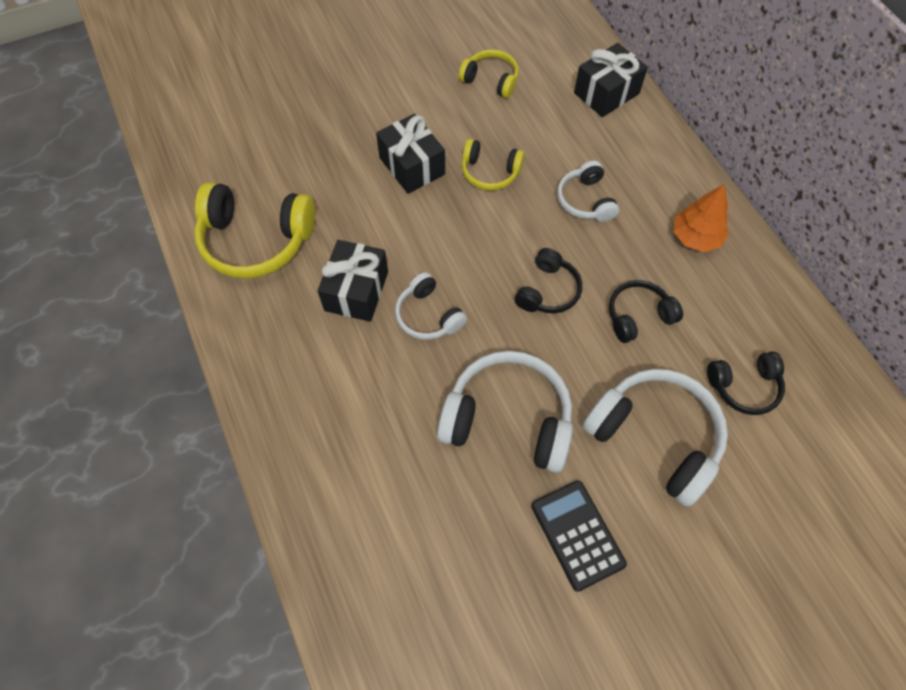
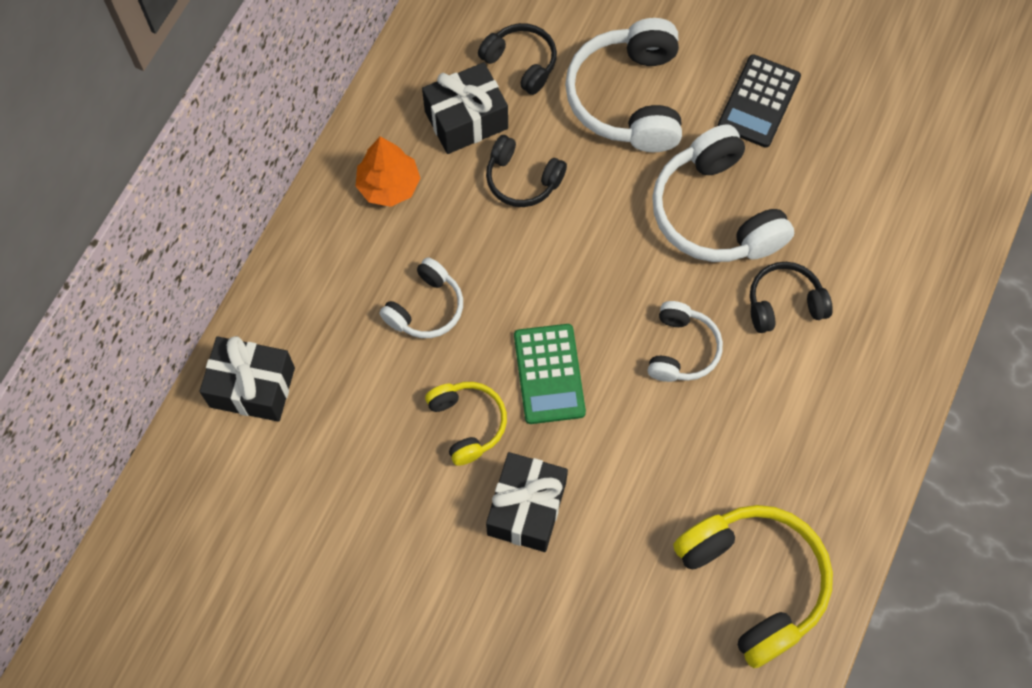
camera: 130 degrees left, 5 degrees up
black gift [318,240,388,322] -> black gift moved to [422,62,508,154]
yellow headphones [458,49,519,98] -> none
black headphones [515,248,582,313] -> black headphones moved to [750,262,833,333]
none -> green calculator [514,324,586,424]

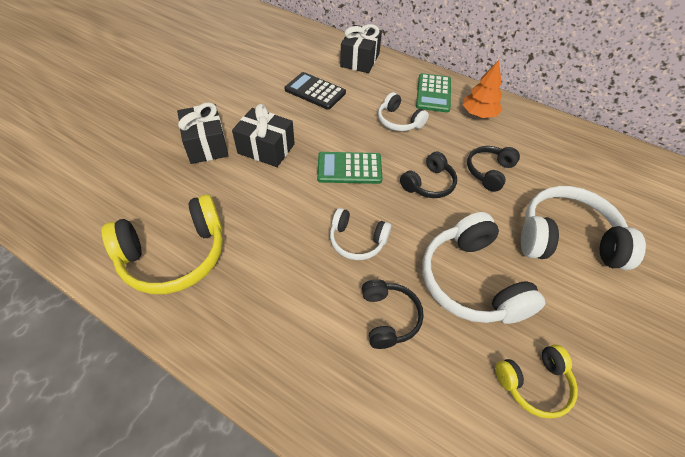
camera: 95 degrees right, 15 degrees down
black gift [422,62,508,154] -> black gift moved to [177,102,229,164]
yellow headphones [425,382,507,466] -> yellow headphones moved to [495,344,578,419]
black headphones [478,23,557,95] -> black headphones moved to [400,152,457,198]
white headphones [652,125,794,262] -> white headphones turned 90 degrees counterclockwise [422,212,545,324]
black calculator [718,54,801,148] -> black calculator moved to [284,72,346,110]
none -> green calculator [416,73,451,113]

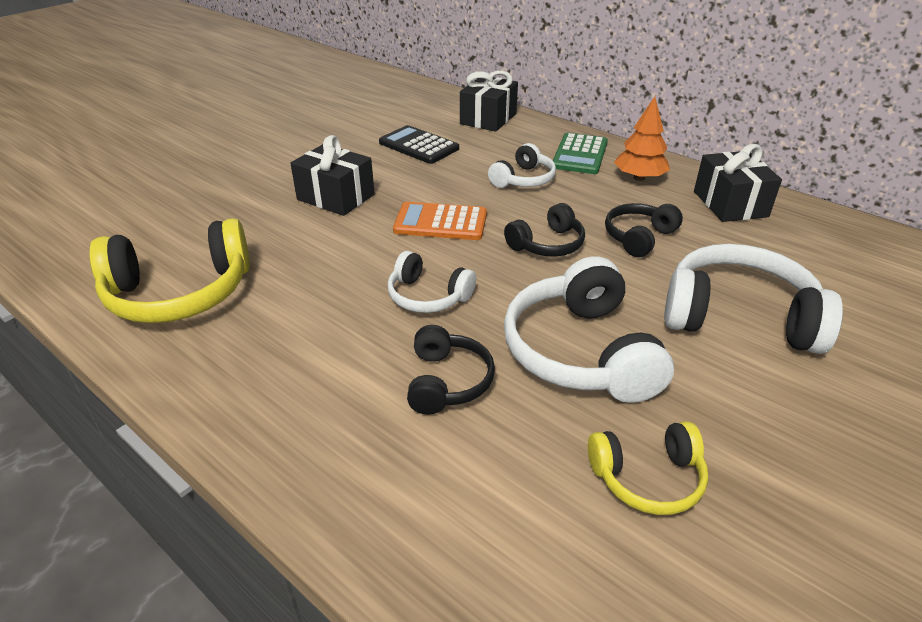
camera: 10 degrees right, 15 degrees down
black gift [177,102,229,164] -> black gift moved to [694,144,782,222]
green calculator [317,152,383,184] -> orange calculator [393,202,487,240]
white headphones [378,92,429,131] -> white headphones turned 105 degrees counterclockwise [488,143,556,188]

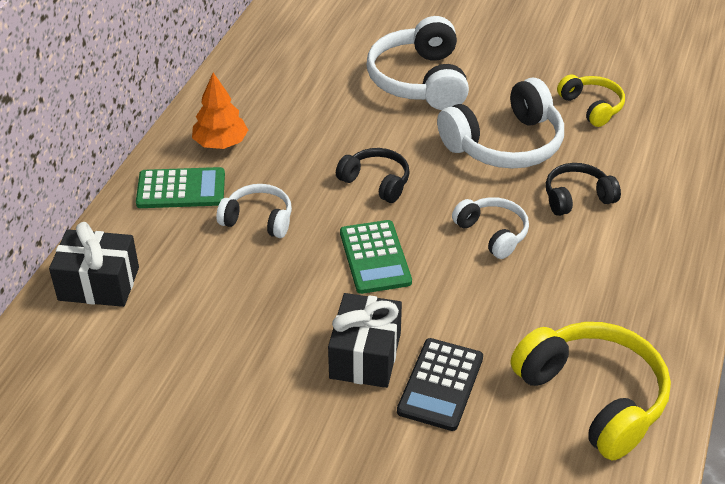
camera: 110 degrees left, 5 degrees up
black calculator [379,125,459,164] -> black calculator moved to [397,338,483,431]
white headphones [387,251,476,313] -> white headphones turned 45 degrees counterclockwise [452,197,529,259]
orange calculator [393,202,487,240] -> green calculator [340,220,412,294]
black headphones [605,203,683,257] -> none
black gift [694,144,782,222] -> none

